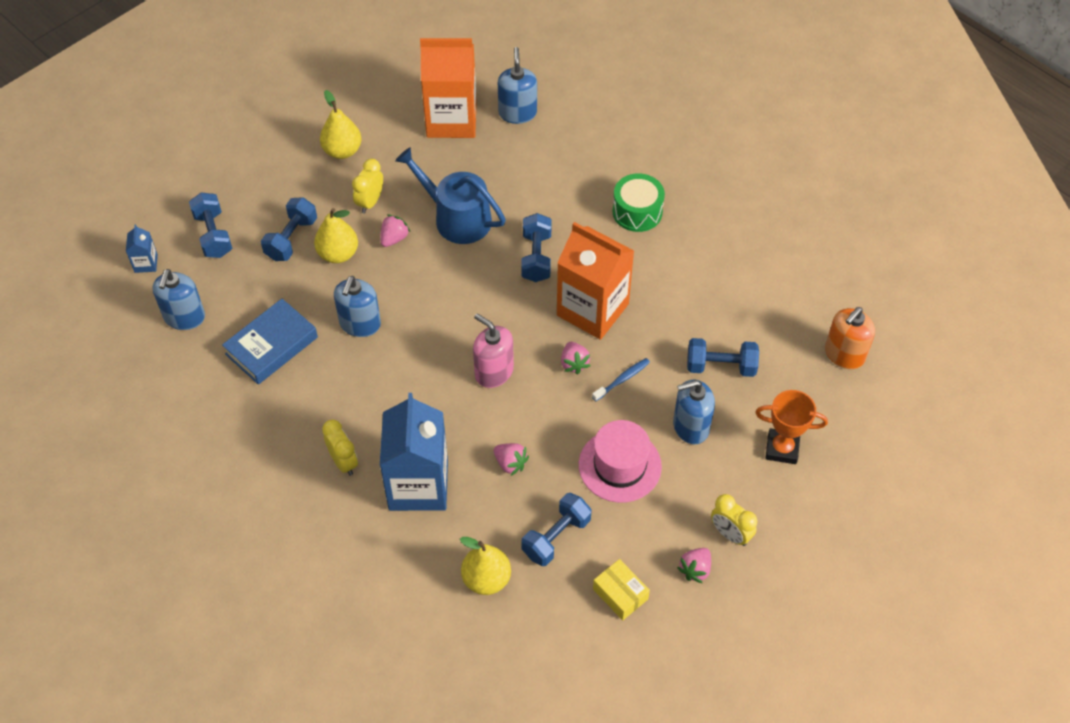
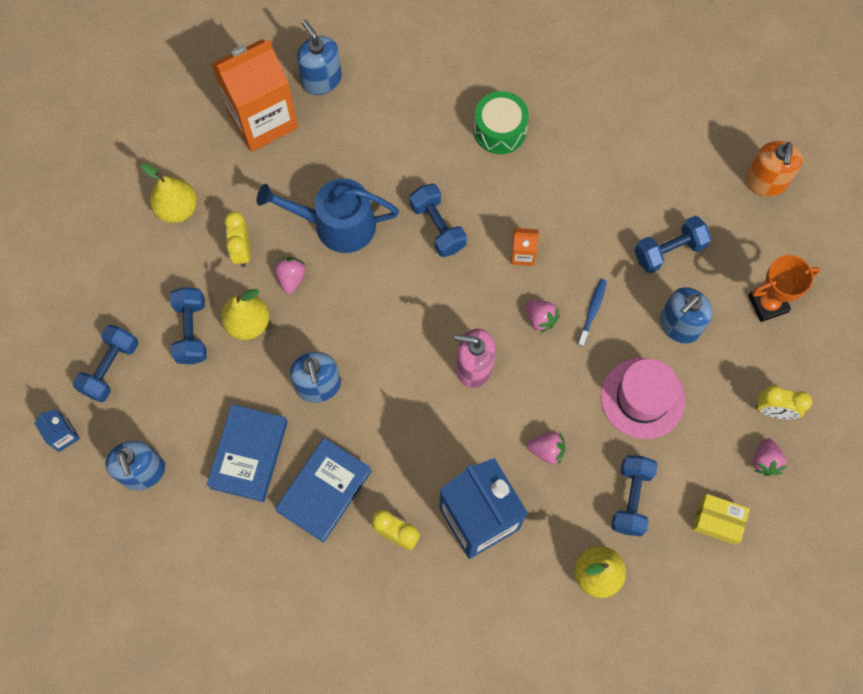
camera: 30 degrees left, 15 degrees up
blue dumbbell [189,193,232,258] -> blue dumbbell turned 75 degrees clockwise [73,324,138,402]
orange carton [557,222,634,340] -> orange carton [511,228,539,266], size x0.42
none -> blue book [275,438,372,543]

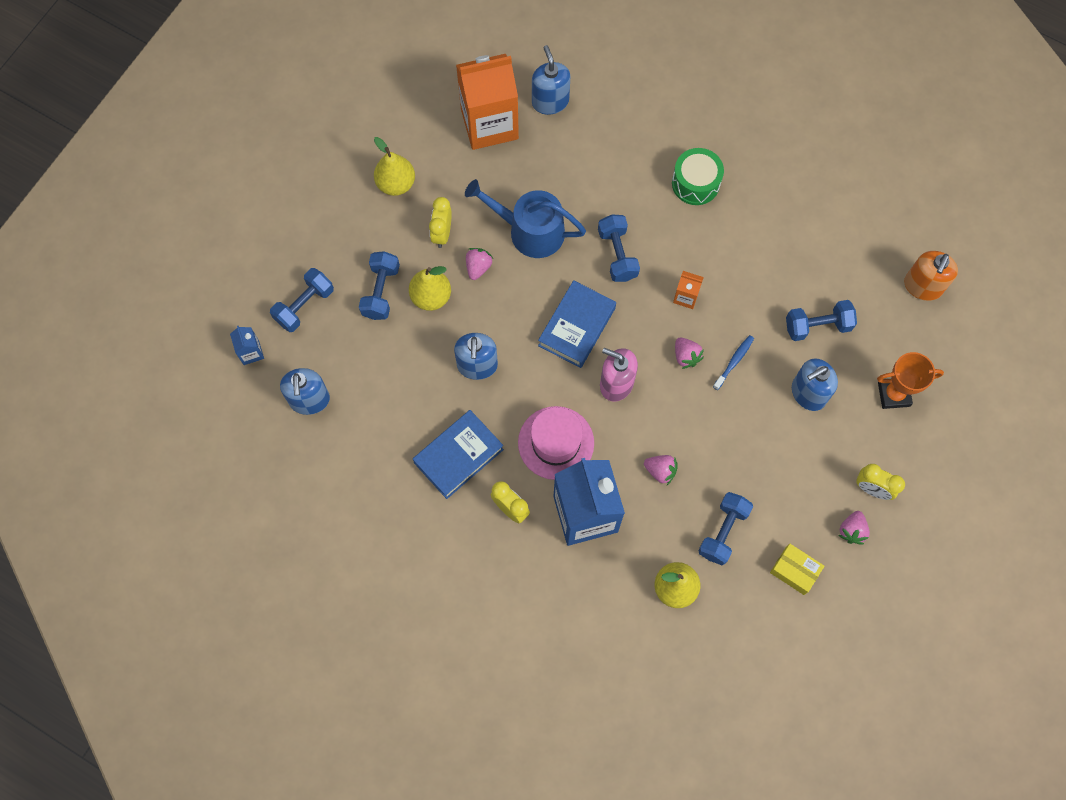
camera: 15 degrees right, 0 degrees up
blue book [207,404,288,502] -> blue book moved to [538,280,616,368]
pink hat [601,358,685,439] -> pink hat moved to [518,406,594,480]

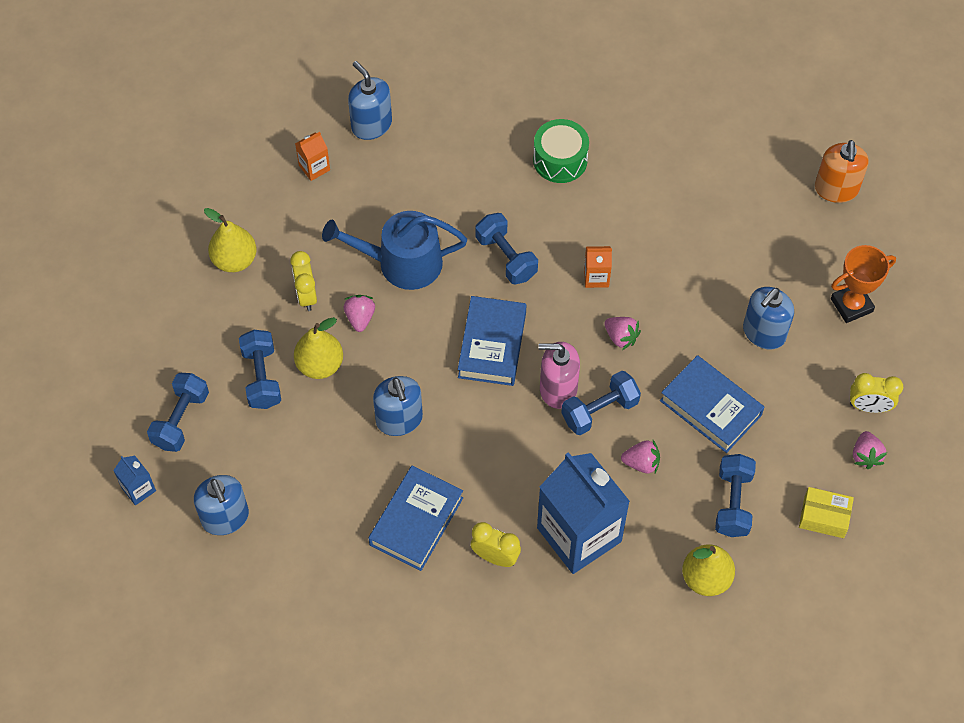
camera: 20 degrees left, 10 degrees down
orange carton [456,54,519,150] -> orange carton [295,132,330,181], size x0.42
pink hat [518,406,594,480] -> none
blue toothbrush [713,335,754,390] -> none
blue dumbbell [786,300,857,341] -> blue dumbbell moved to [561,371,641,435]
none -> blue book [660,355,764,453]

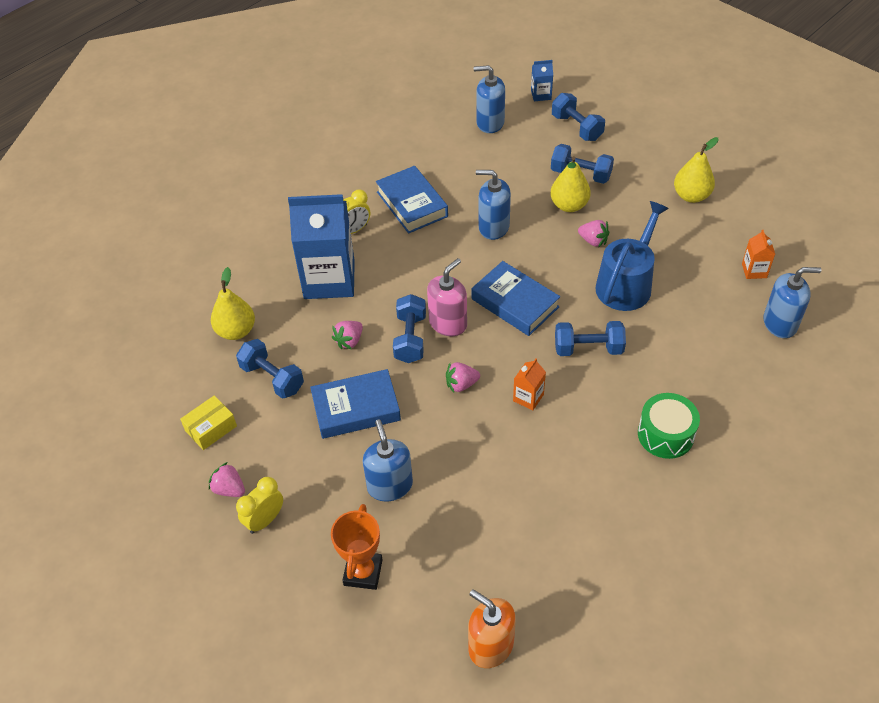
camera: 125 degrees right, 10 degrees down
yellow clock [290,251,317,311] -> none

